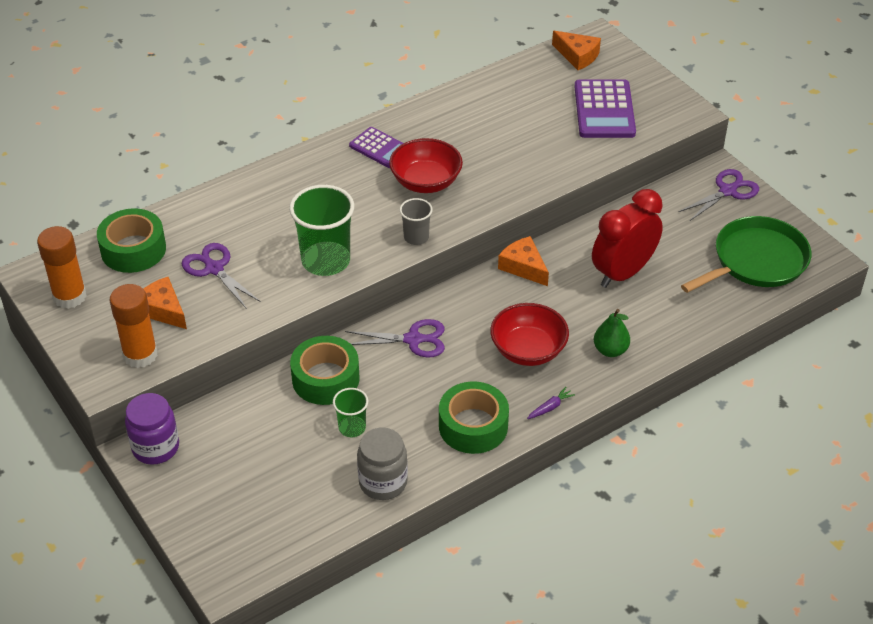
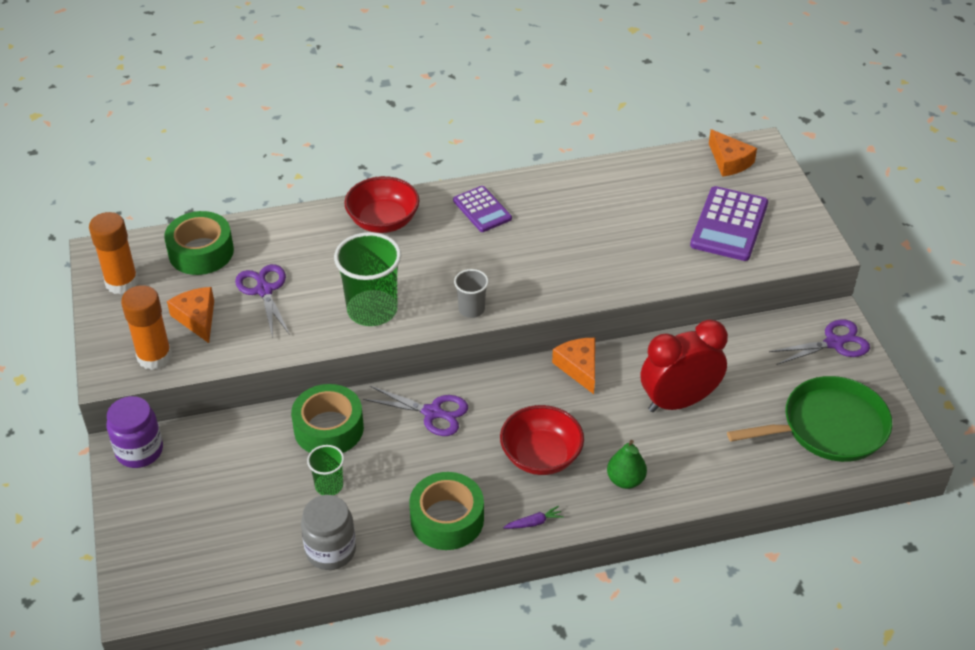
camera: 20 degrees right, 0 degrees up
red bowl [389,138,463,193] -> red bowl moved to [344,176,420,233]

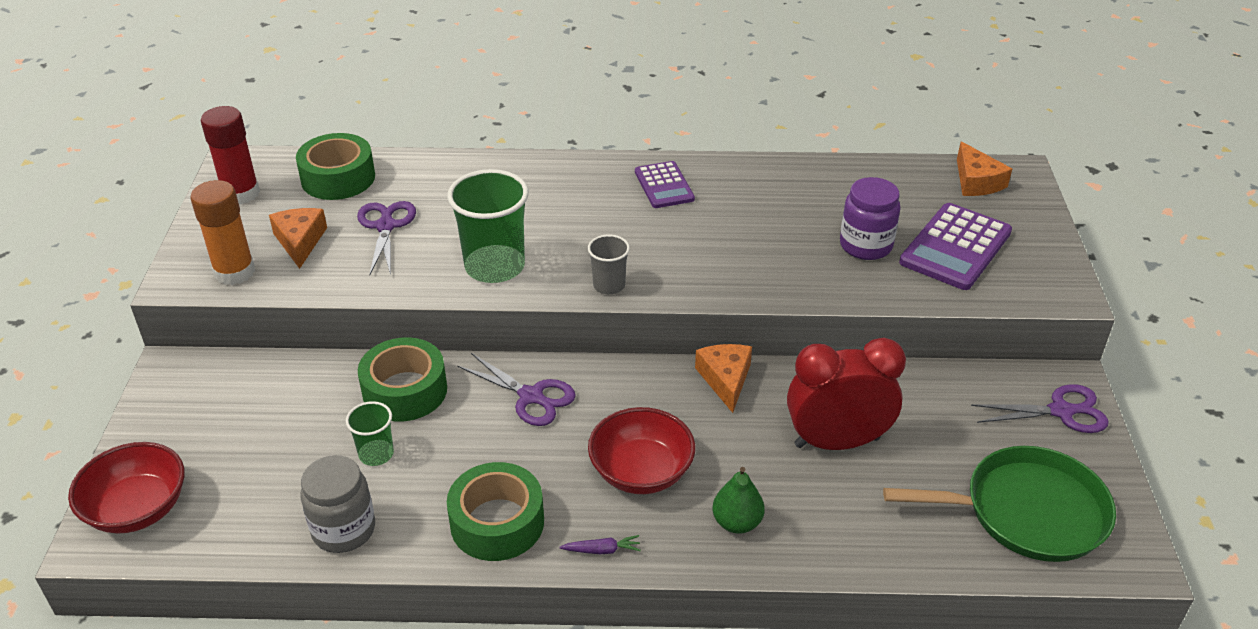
camera: 15 degrees right, 5 degrees down
orange glue stick [89,212,139,294] -> red glue stick [201,106,260,204]
purple jar [107,396,163,468] -> purple jar moved to [840,177,900,260]
red bowl [344,176,420,233] -> red bowl moved to [68,442,185,534]

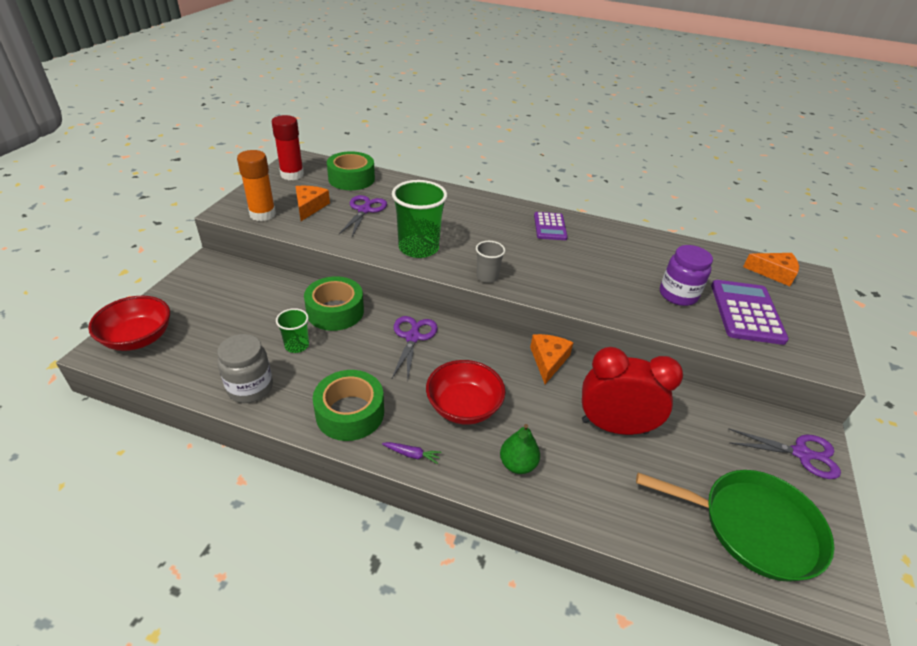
camera: 15 degrees right, 0 degrees up
purple scissors [457,353,576,426] -> purple scissors turned 135 degrees counterclockwise [392,316,438,381]
purple calculator [899,203,1012,290] -> purple calculator turned 135 degrees clockwise [711,280,789,345]
orange cheese [957,141,1012,196] -> orange cheese turned 75 degrees counterclockwise [743,253,799,286]

